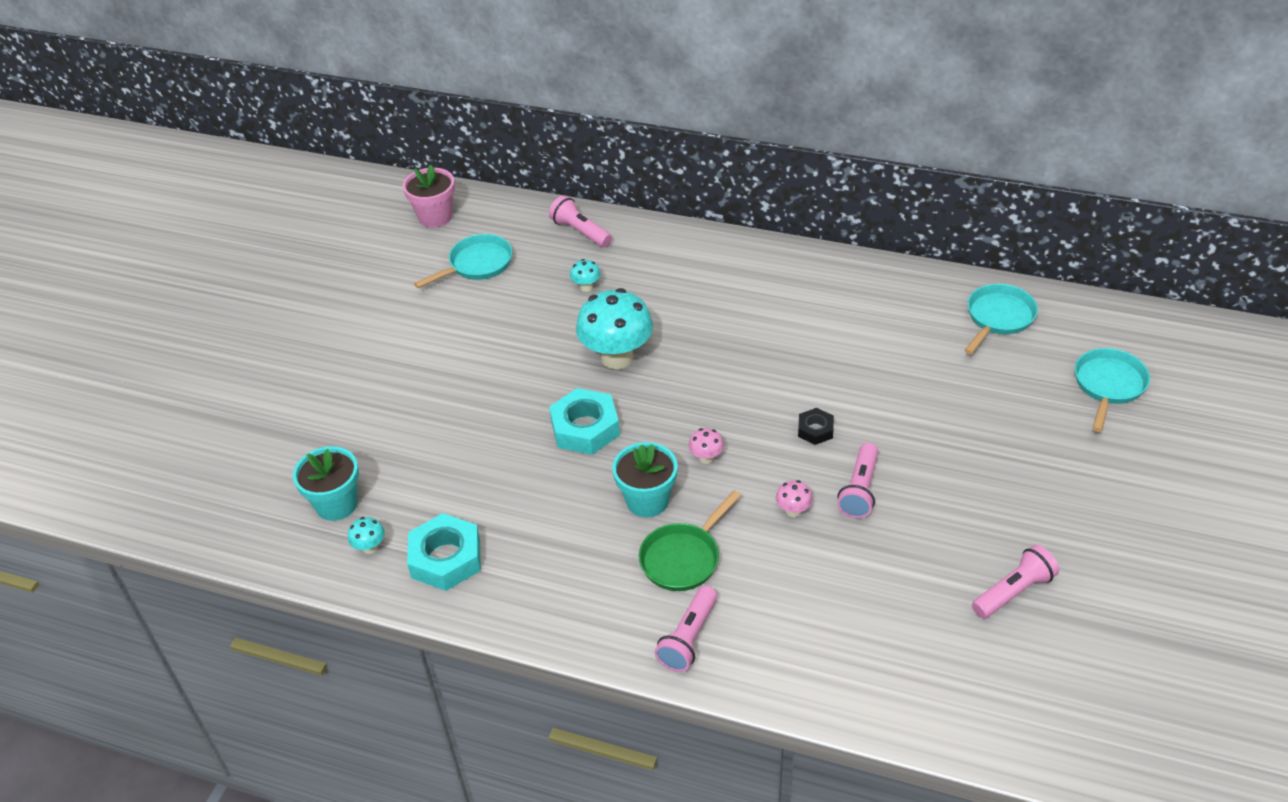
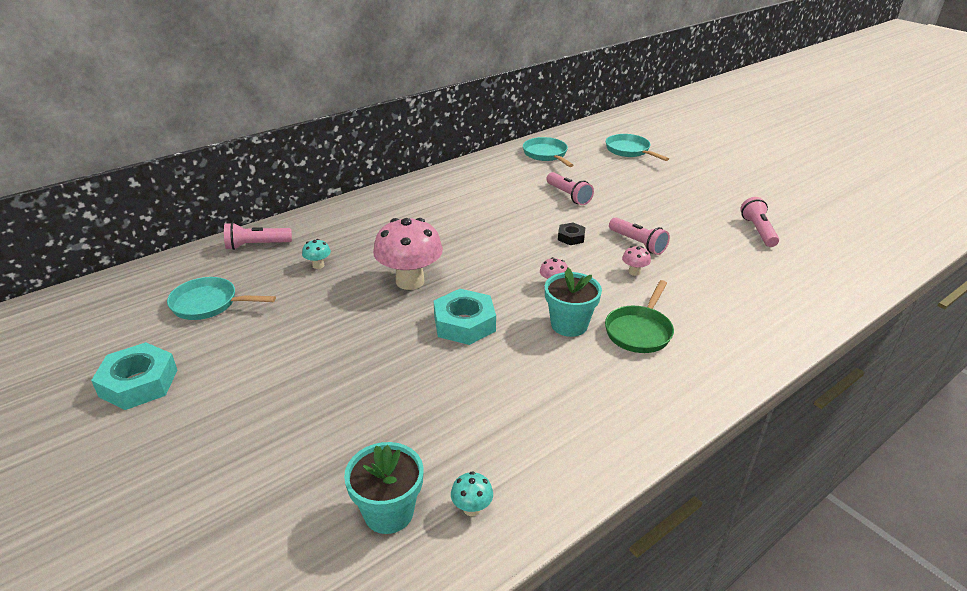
camera: 60 degrees left, 10 degrees down
pink flower pot [403,165,455,228] -> none
turquoise nut [407,513,481,591] -> turquoise nut moved to [91,342,177,410]
turquoise pan [414,234,512,288] -> turquoise pan turned 75 degrees counterclockwise [167,277,276,320]
turquoise mushroom [576,288,653,369] -> pink mushroom [373,218,443,290]
green pan [639,491,741,591] -> green pan turned 45 degrees clockwise [605,280,674,353]
pink flashlight [654,586,717,672] -> pink flashlight moved to [546,172,594,205]

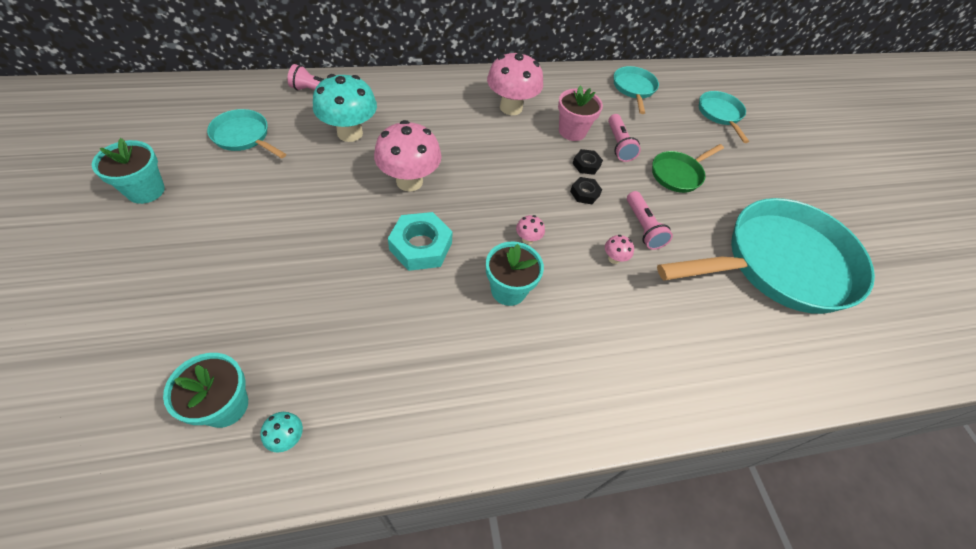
camera: 20 degrees right, 20 degrees up
turquoise nut [91,342,177,410] -> turquoise flower pot [92,138,165,204]
turquoise mushroom [302,239,331,269] -> turquoise mushroom [313,74,377,142], size x2.34
green pan [605,280,674,353] -> green pan moved to [652,144,724,193]
pink flashlight [740,197,779,247] -> turquoise pan [657,198,875,314]
none -> pink mushroom [487,51,543,115]
none -> pink flower pot [558,85,603,141]
none -> black nut [572,149,603,175]

